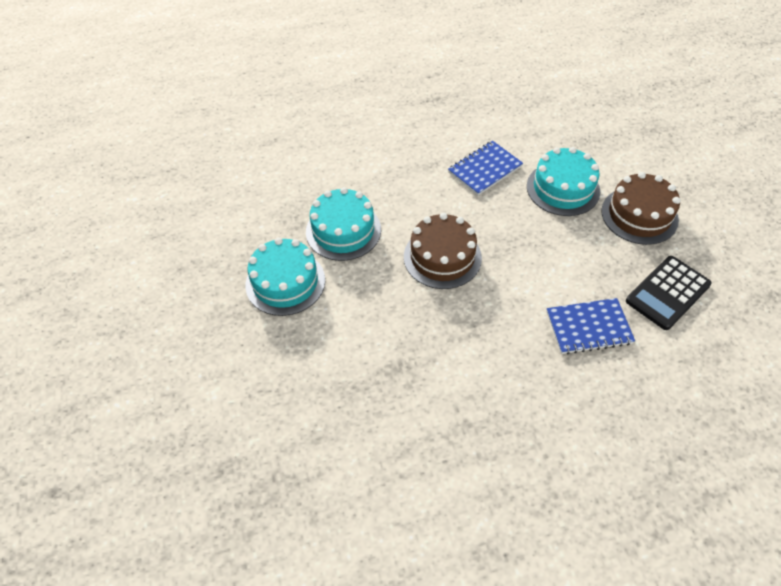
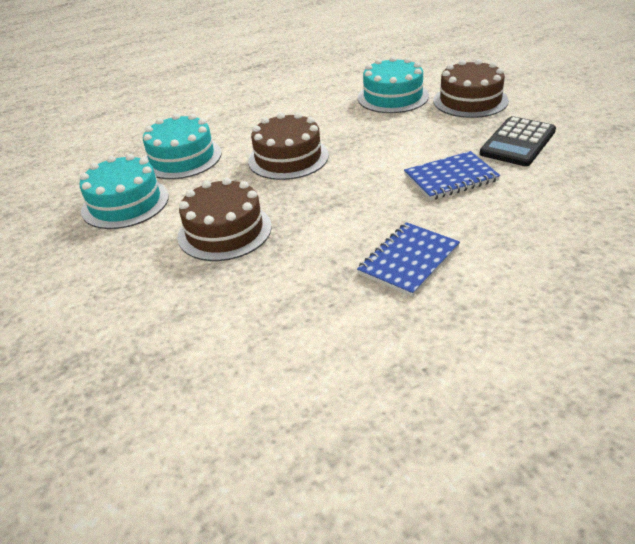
camera: 10 degrees left, 15 degrees down
blue notebook [448,141,523,196] -> blue notebook moved to [357,222,460,297]
none -> brown cake [177,178,272,261]

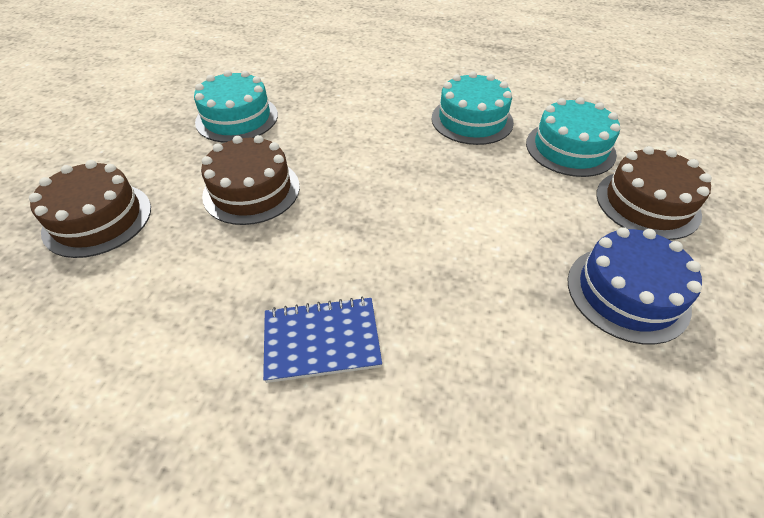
camera: 40 degrees right, 10 degrees up
turquoise cake [143,114,222,179] -> turquoise cake moved to [432,71,514,145]
brown cake [248,112,329,180] -> brown cake moved to [29,160,151,258]
blue notebook [404,151,500,200] -> none
black calculator [480,116,556,166] -> blue cake [568,227,702,345]

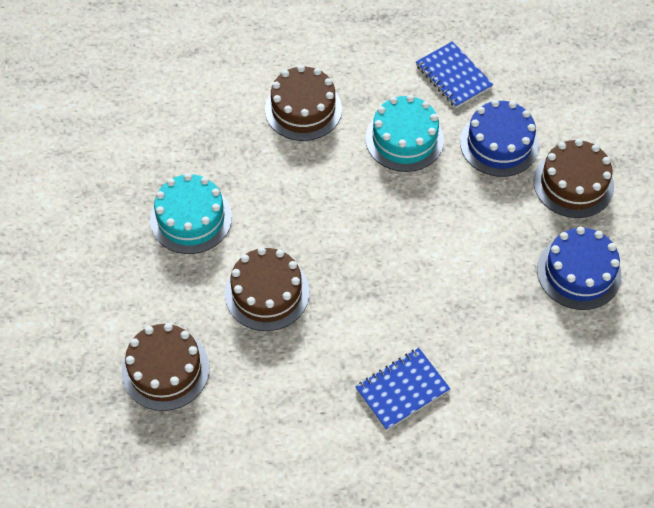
camera: 25 degrees left, 10 degrees up
turquoise cake [526,97,620,177] -> blue cake [460,100,539,177]
none -> brown cake [265,65,342,141]
none -> blue notebook [416,41,493,108]

